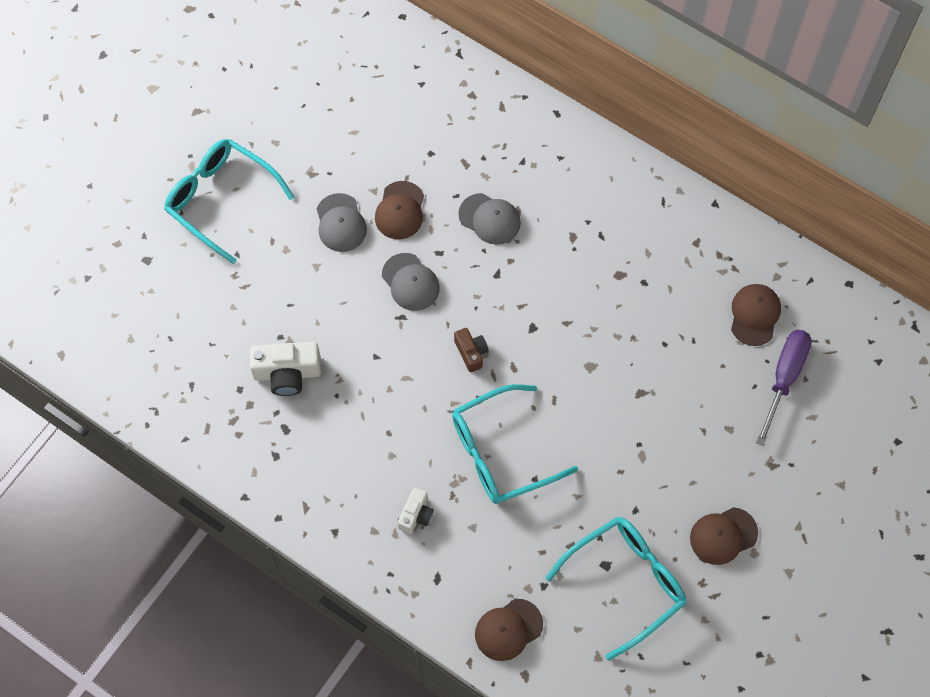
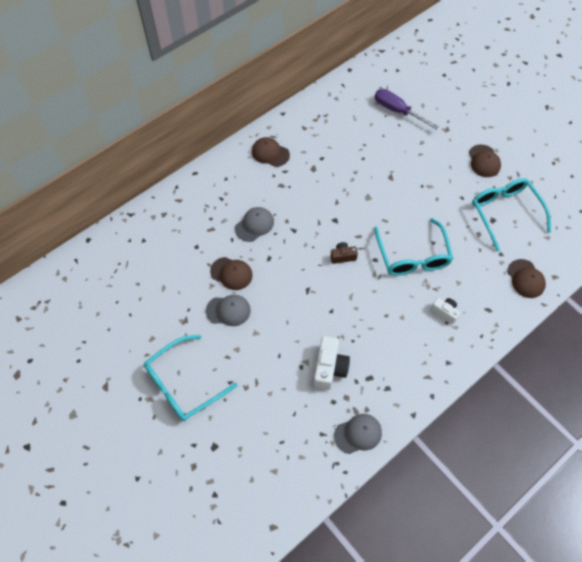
camera: 75 degrees left, 5 degrees down
grey cap [382,253,440,311] -> grey cap moved to [334,414,382,454]
brown cap [731,284,781,346] -> brown cap moved to [252,137,290,167]

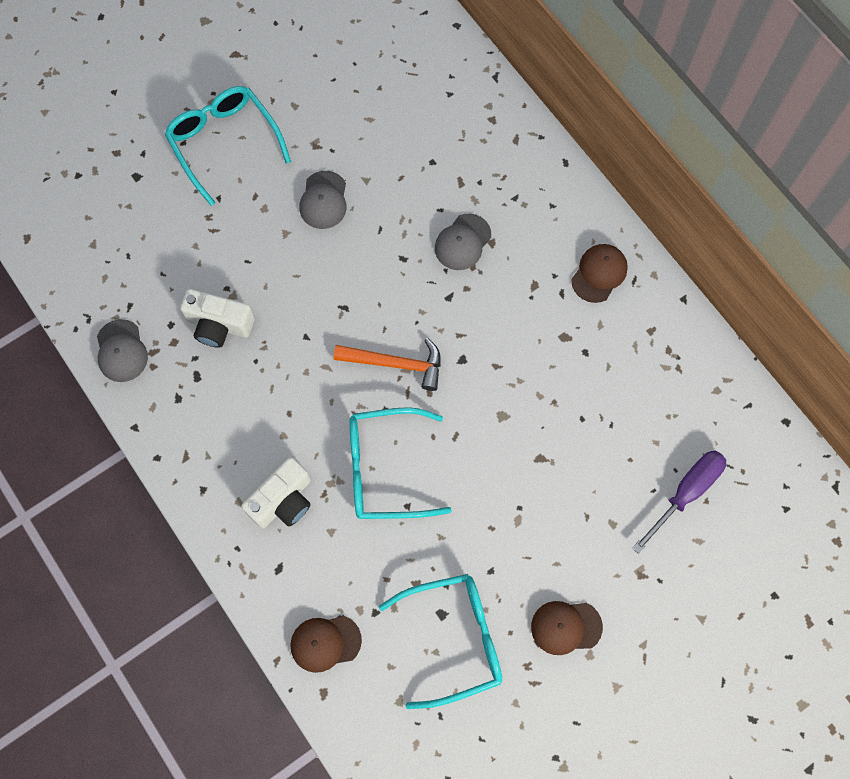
camera: 95 degrees right, 10 degrees up
brown cap [210,257,253,290] -> none
grey cap [235,207,274,242] -> grey cap turned 75 degrees clockwise [435,214,491,270]
brown camera [330,242,358,264] -> orange hammer [334,338,441,391]
white camera [431,298,460,324] -> white camera [241,457,311,528], size x1.69

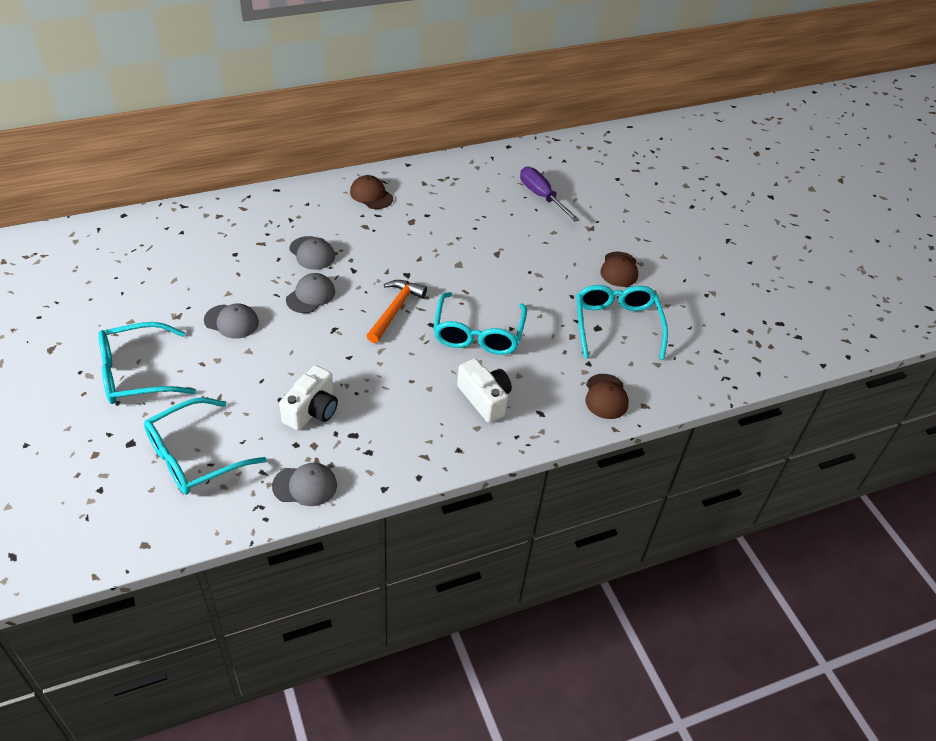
camera: 80 degrees left, 25 degrees down
none -> turquoise glasses [144,397,266,495]
none -> grey cap [286,273,335,313]

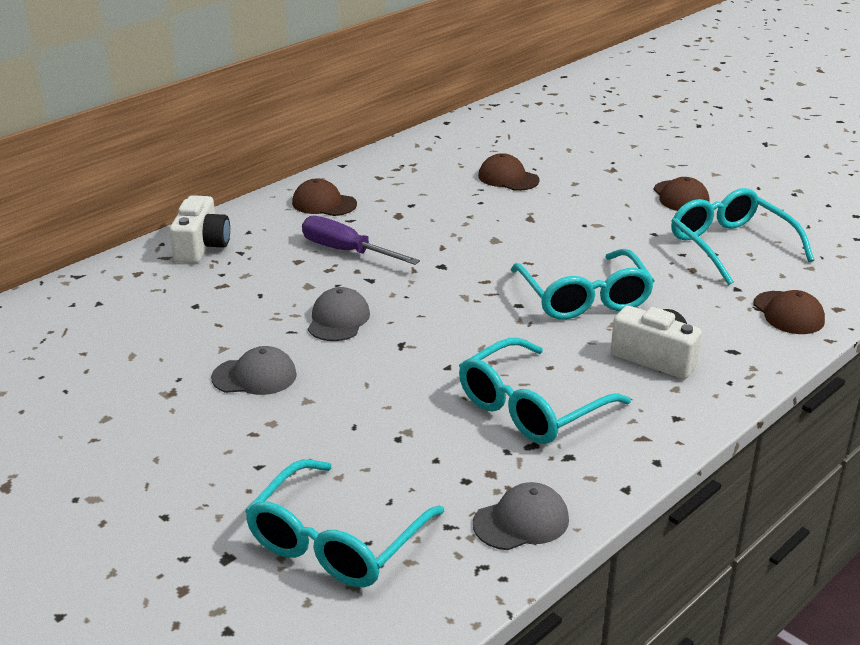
camera: 20 degrees left, 15 degrees down
turquoise glasses [98,322,195,404] -> turquoise glasses moved to [459,338,631,444]
white camera [279,365,338,431] -> white camera moved to [169,195,230,263]
grey cap [289,236,335,270] -> none
orange hammer [367,280,427,343] -> none
purple screwdriver [520,167,580,222] -> purple screwdriver moved to [302,216,420,265]
none -> brown cap [478,153,540,191]

